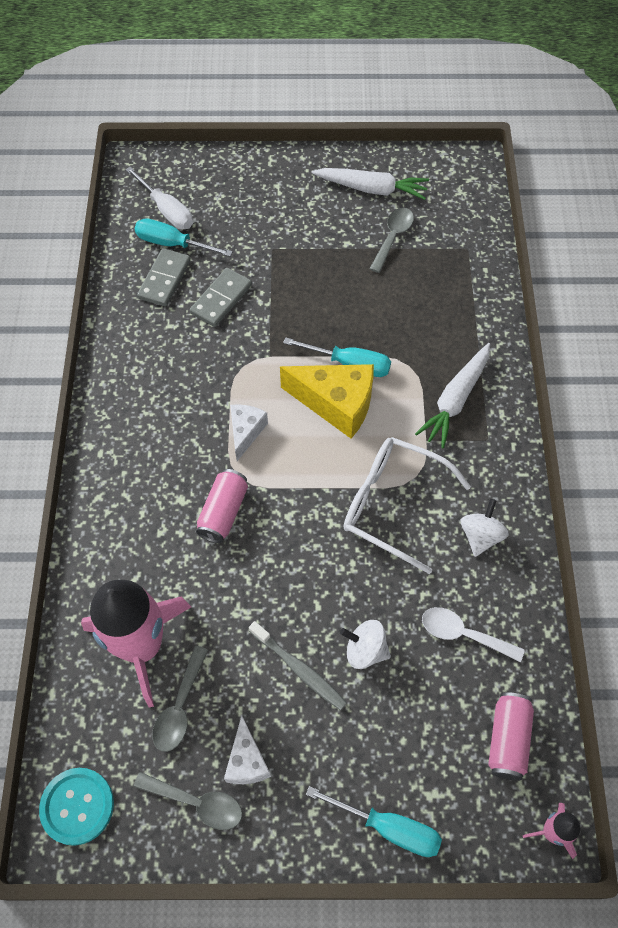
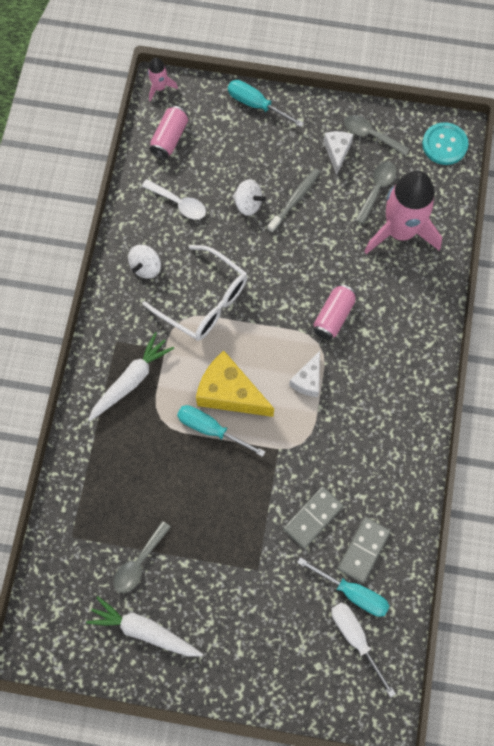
camera: 170 degrees left, 10 degrees up
grey toothbrush [249,621,347,710] -> grey toothbrush turned 75 degrees clockwise [267,168,320,233]

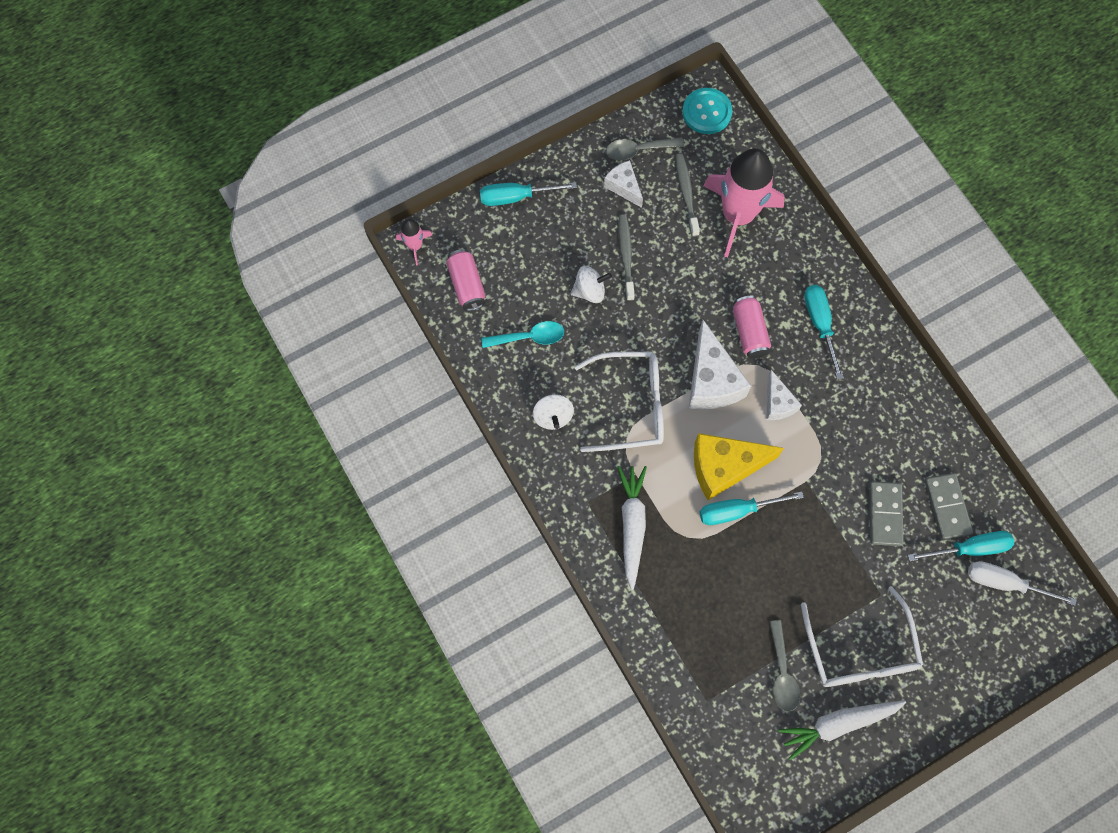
camera: 40 degrees left, 0 degrees up
white spoon [142,179,206,220] -> turquoise spoon [481,321,564,348]
grey spoon [355,162,397,224] -> grey toothbrush [675,153,700,237]
none -> white cheese [688,320,751,410]
none -> white glasses [801,586,923,687]
none -> turquoise screwdriver [804,285,844,380]

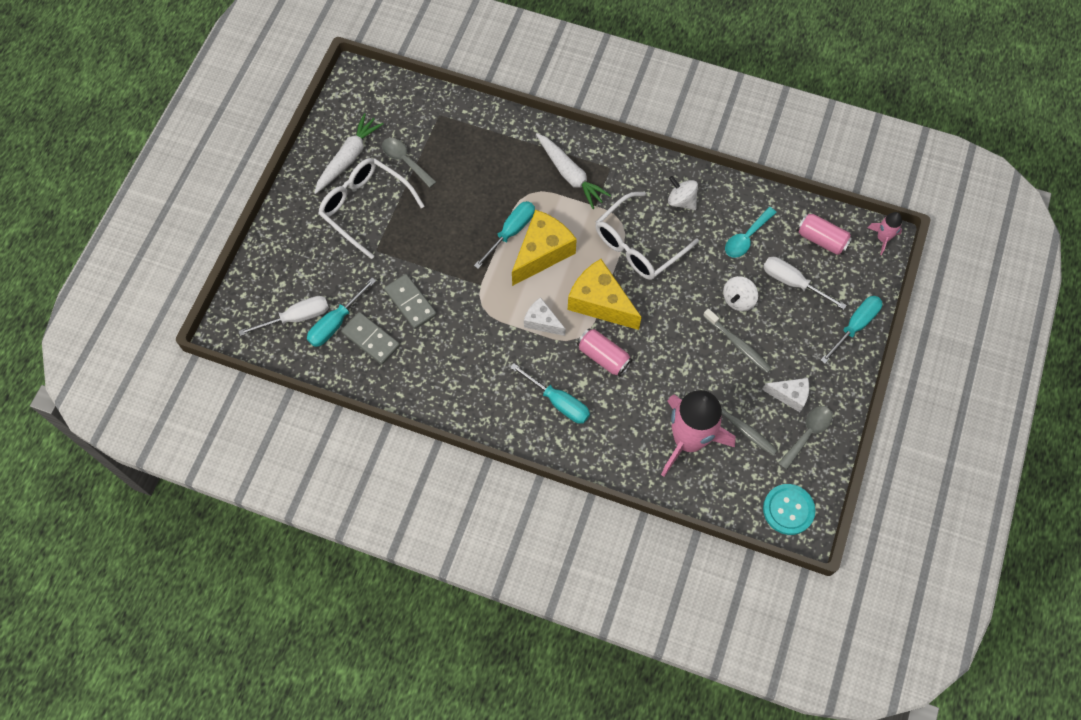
camera: 140 degrees right, 5 degrees down
white cheese [688,320,751,410] -> yellow cheese [568,259,642,330]
none -> white screwdriver [763,257,847,310]

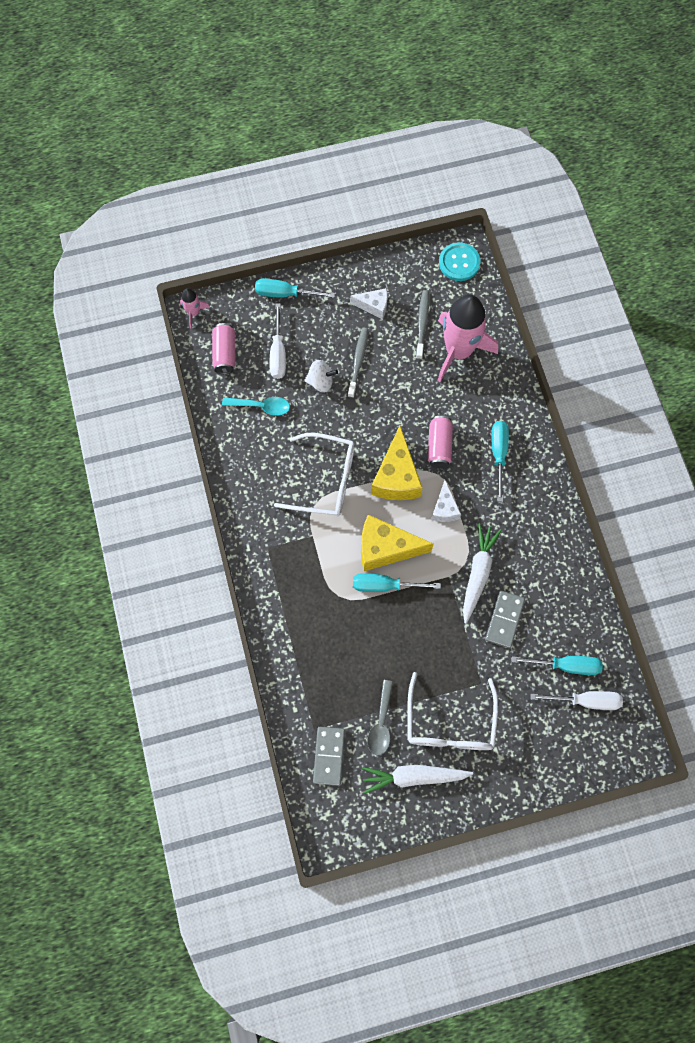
camera: 125 degrees left, 5 degrees up
white screwdriver [238,296,329,336] -> white screwdriver turned 150 degrees clockwise [531,691,623,710]
grey domino [341,312,400,364] -> grey domino moved to [313,727,345,786]
white carrot [536,133,611,209] -> white carrot moved to [463,523,502,624]
white spinning top [668,176,698,210] -> none
white cheese [762,378,809,412] -> white cheese turned 120 degrees clockwise [350,288,387,320]
grey spoon [778,406,832,470] -> none

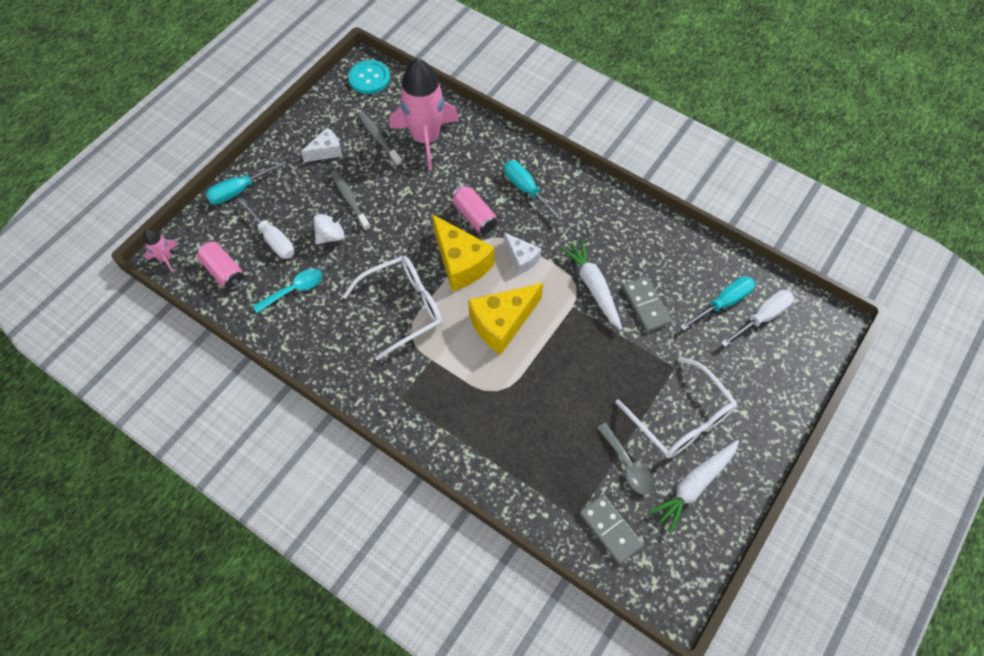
camera: 40 degrees left, 10 degrees down
turquoise screwdriver [353,573,441,592] -> none

